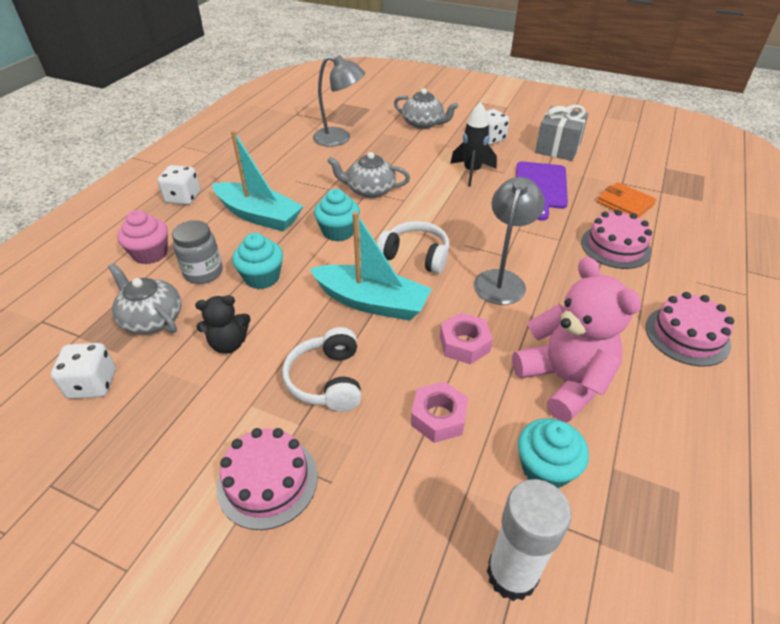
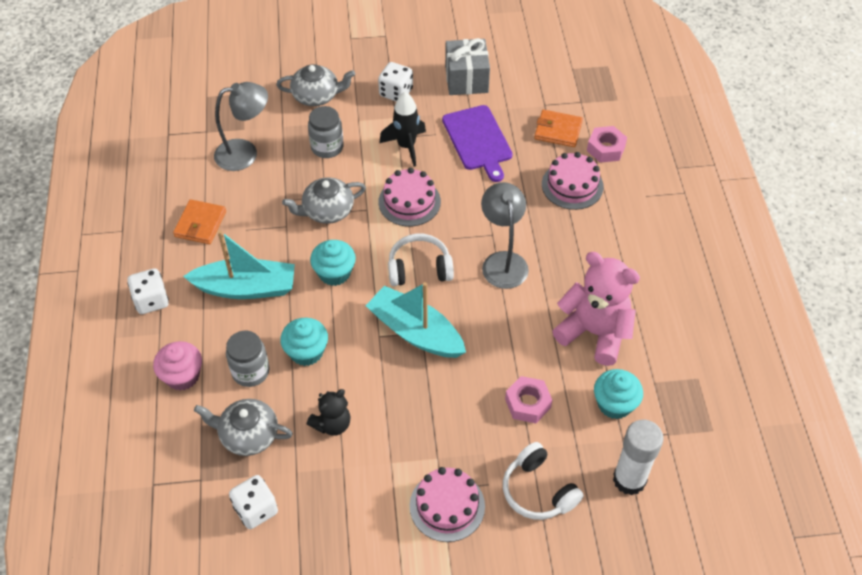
camera: 30 degrees left, 10 degrees up
white headphones [282,327,362,412] -> white headphones moved to [503,442,584,520]
turquoise boat [310,212,432,321] -> turquoise boat turned 135 degrees counterclockwise [366,282,466,358]
pink nut [440,312,493,365] -> pink nut moved to [587,126,627,163]
pink cake [646,292,734,367] -> pink cake moved to [378,168,441,226]
none -> orange wallet [173,199,226,244]
none -> grey jar [308,106,344,158]

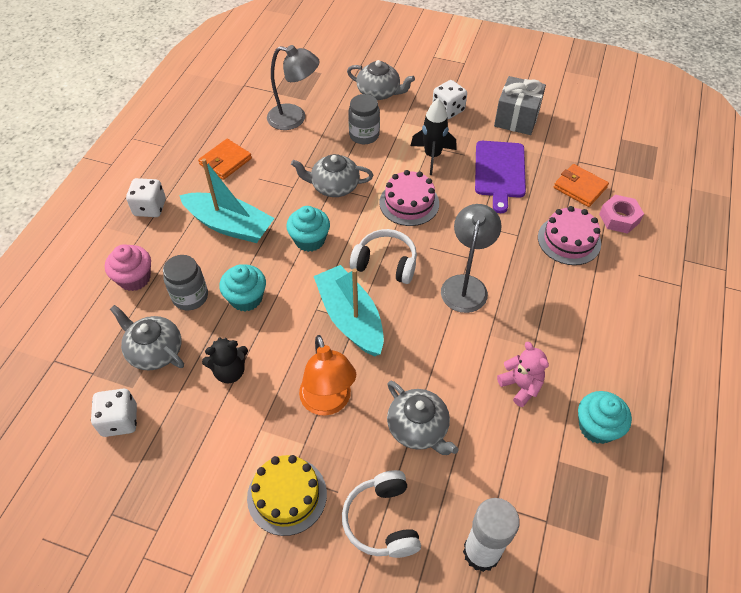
camera: 25 degrees right, 0 degrees up
pink cake [410,467,485,542] -> yellow cake [247,455,327,536]
pink nut [505,376,552,423] -> grey teapot [387,381,458,455]
pink teddy bear [552,252,640,366] -> pink teddy bear [497,342,549,407], size x0.54
turquoise cupcake [594,369,643,419] -> turquoise cupcake moved to [578,391,632,444]
none -> orange lamp [299,335,356,416]

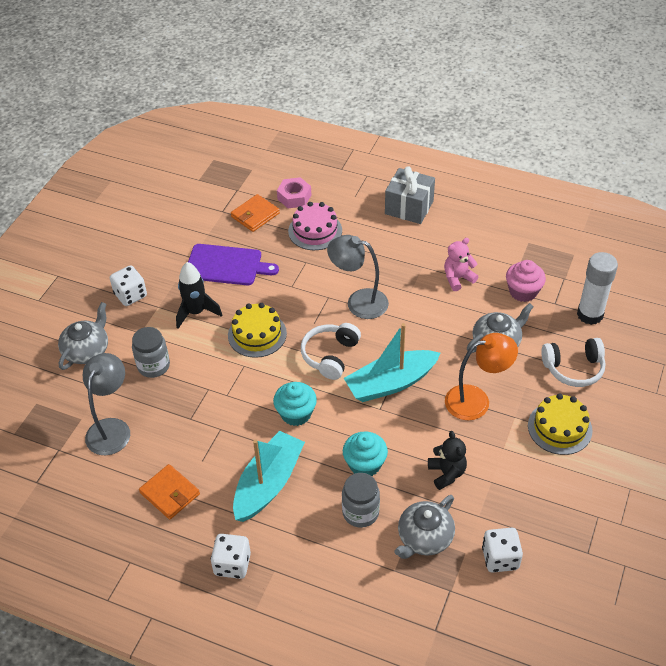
camera: 85 degrees left, 5 degrees down
pink cupcake [105,244,151,291] -> pink cupcake moved to [506,260,546,302]
grey teapot [291,154,373,197] -> none
pink cake [379,170,439,226] -> yellow cake [228,303,287,358]
grey gift [494,76,546,135] -> grey gift moved to [385,166,435,224]
turquoise cupcake [578,391,632,444] -> none

